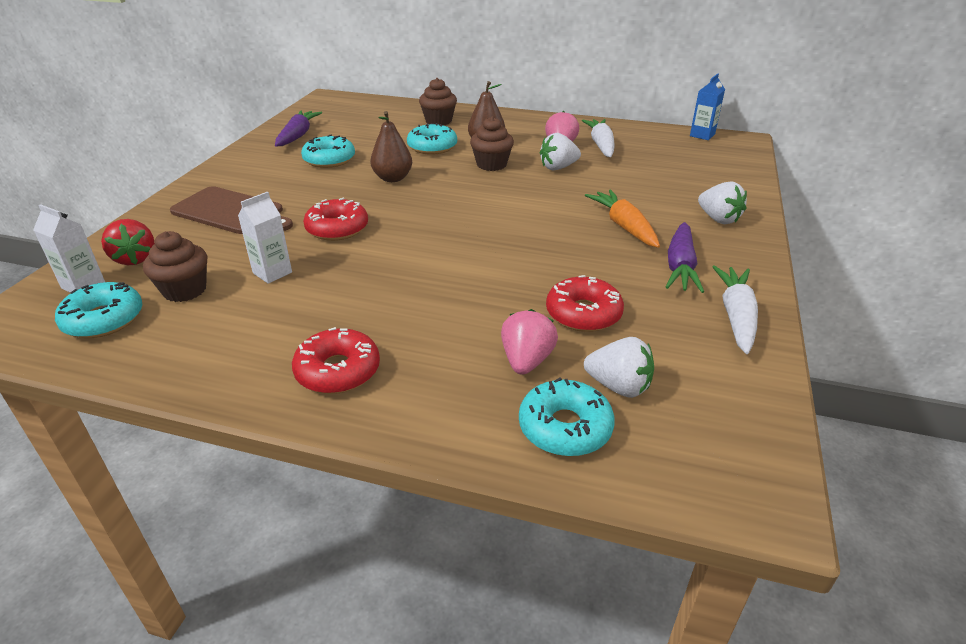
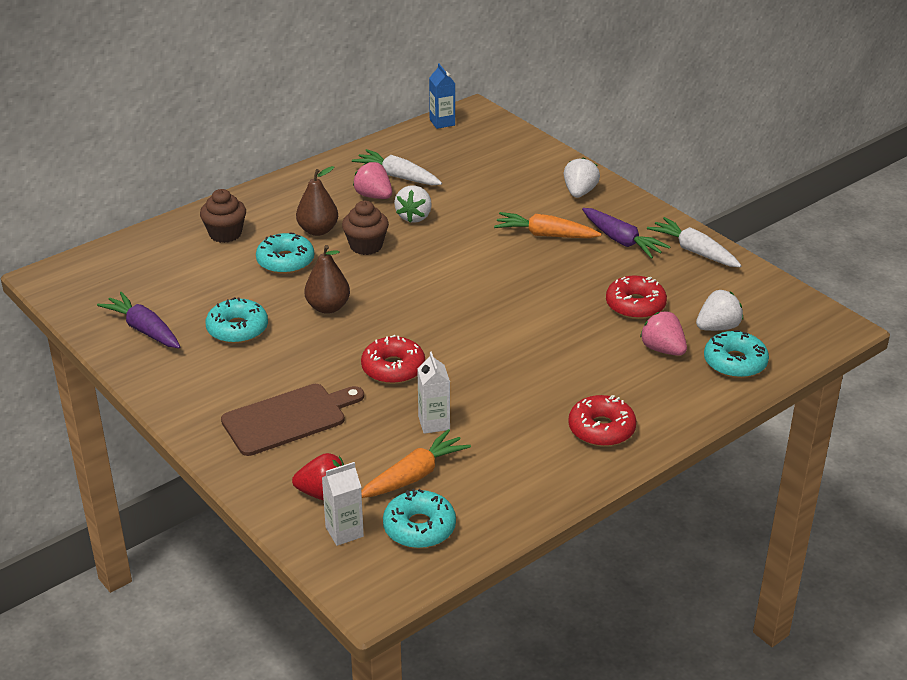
camera: 55 degrees left, 0 degrees up
brown cupcake [143,231,207,302] -> orange carrot [361,429,471,498]
white strawberry [698,181,747,224] -> white strawberry turned 75 degrees counterclockwise [564,157,600,198]

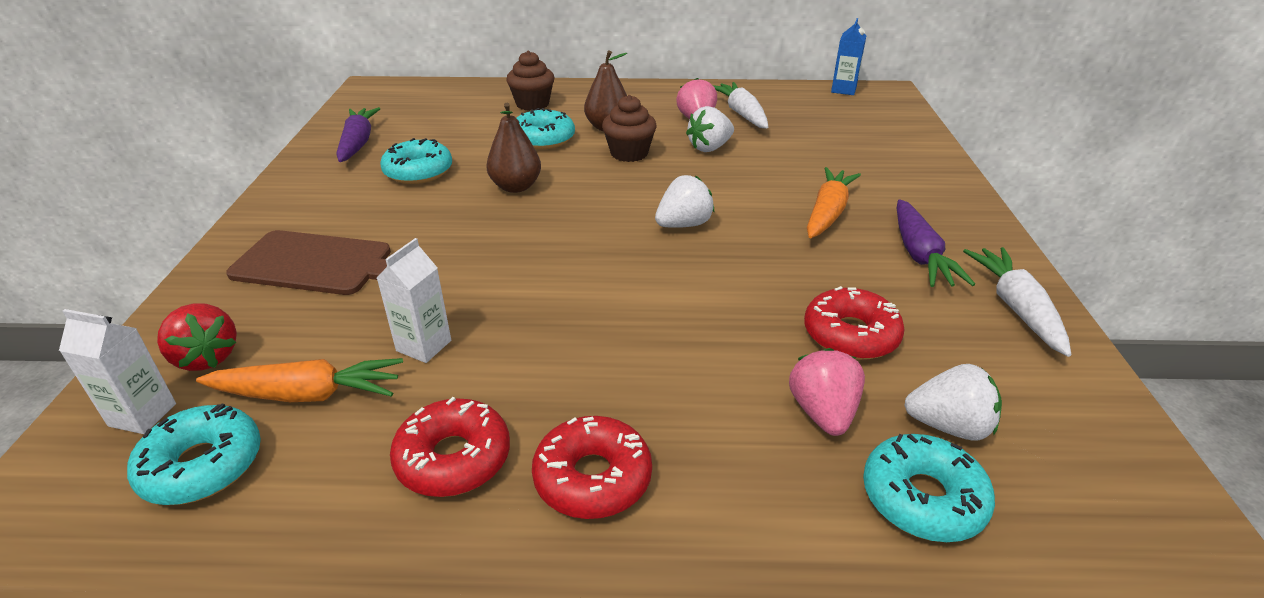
camera: 40 degrees right, 0 degrees up
red donut [361,335,425,384] -> red donut moved to [390,397,510,497]
orange carrot [494,212,601,238] -> orange carrot turned 60 degrees clockwise [807,167,861,238]
white strawberry [564,157,600,198] -> white strawberry moved to [655,175,714,228]

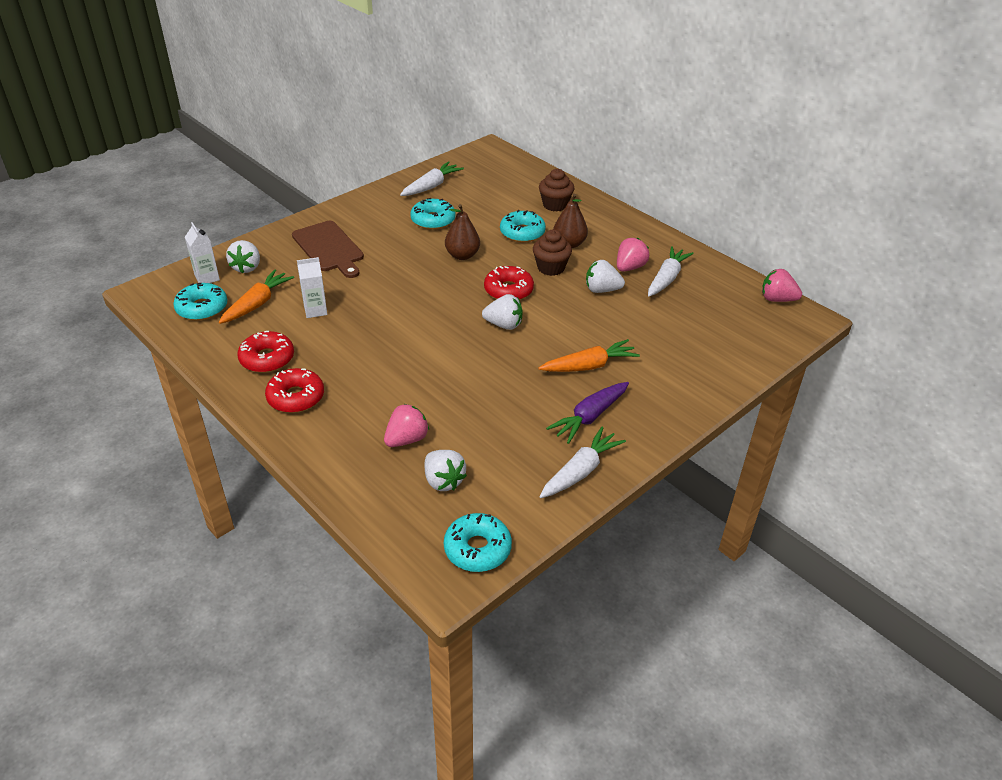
camera: 45 degrees right, 5 degrees up
red strawberry [157,303,237,371] -> white strawberry [226,240,260,274]
orange carrot [196,358,403,402] -> orange carrot turned 105 degrees counterclockwise [219,270,294,324]
purple carrot [336,107,380,162] -> white carrot [400,161,464,196]
red donut [804,286,905,360] -> red donut moved to [484,266,534,300]
blue carton [831,18,866,95] -> pink strawberry [762,269,802,302]
turquoise donut [863,434,995,542] -> turquoise donut moved to [444,513,512,572]

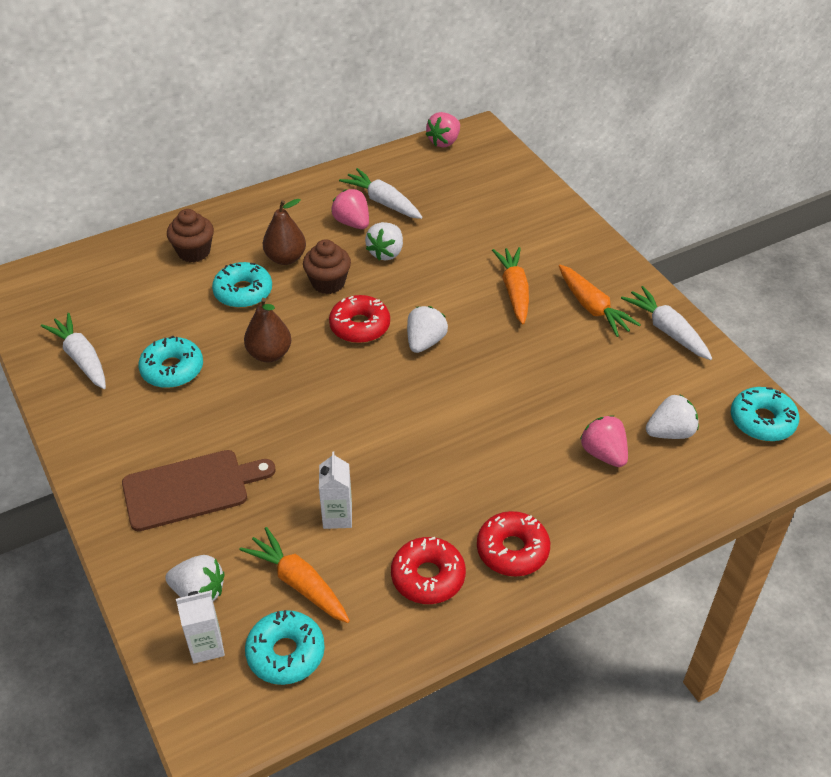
camera: 75 degrees left, 5 degrees up
purple carrot [546,382,629,444] -> orange carrot [559,265,641,337]

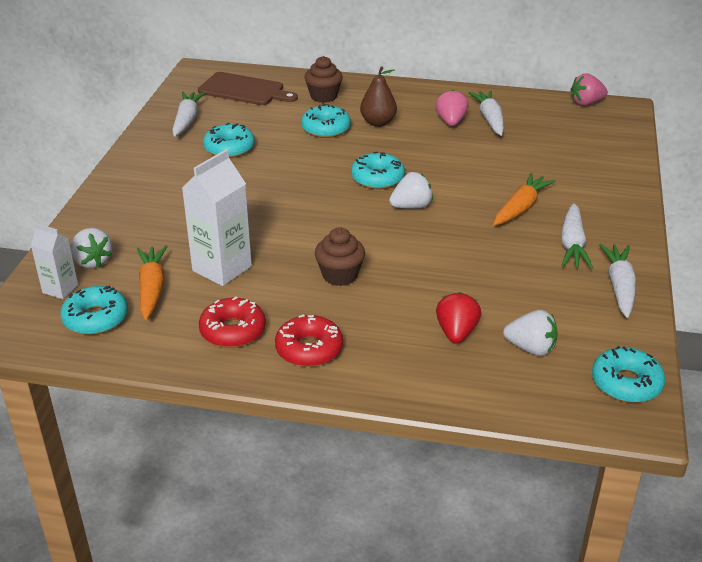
camera: 40 degrees right, 10 degrees down
brown cutting board [122,450,276,531] -> brown cutting board moved to [198,72,298,105]
brown pear [244,298,291,362] -> none
brown cupcake [303,239,351,294] -> brown cupcake moved to [315,227,365,286]
white carton [319,451,352,529] -> white carton [182,149,252,286], size x1.72
red donut [329,295,390,343] -> turquoise donut [351,152,405,189]
white strawberry [365,222,403,260] -> none
orange carrot [559,265,641,337] -> white carrot [561,203,593,269]
pink strawberry [580,415,628,467] -> red strawberry [436,292,481,344]

